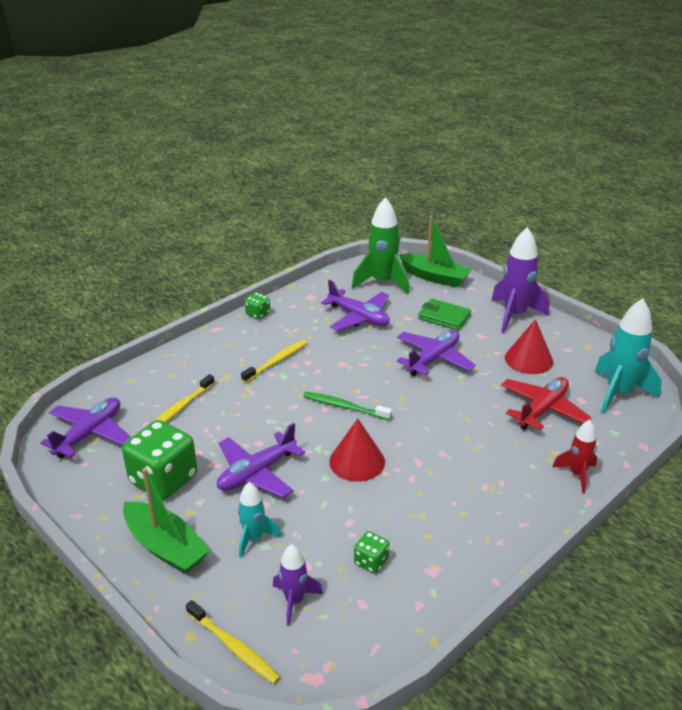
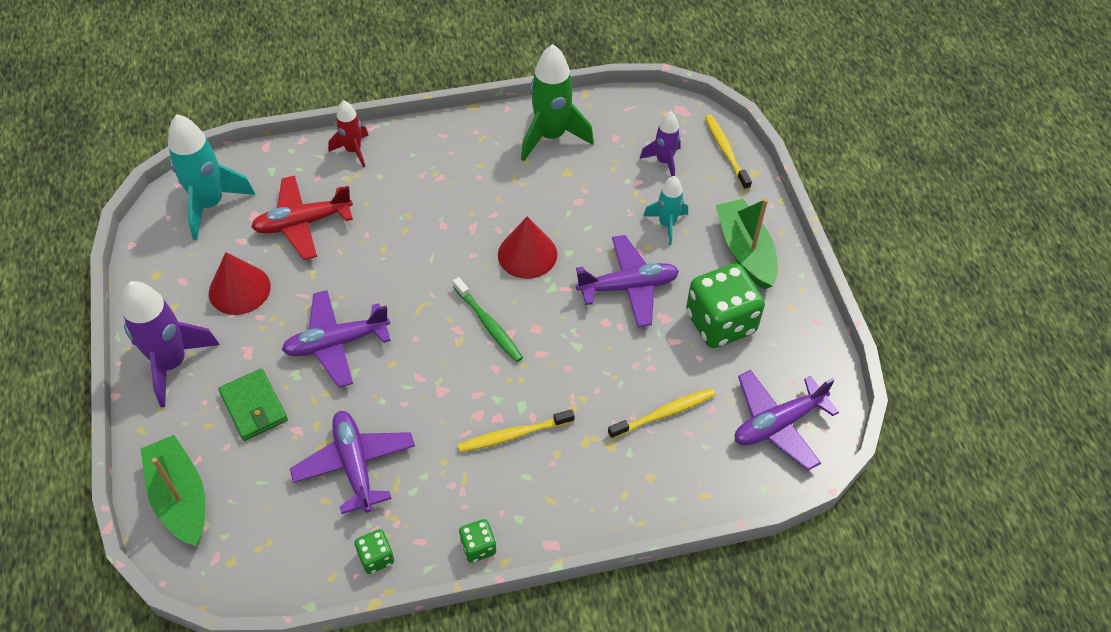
camera: 150 degrees left, 20 degrees up
green rocket [351,197,409,295] -> green rocket moved to [521,44,594,161]
green dice [354,531,389,574] -> green dice moved to [354,529,394,574]

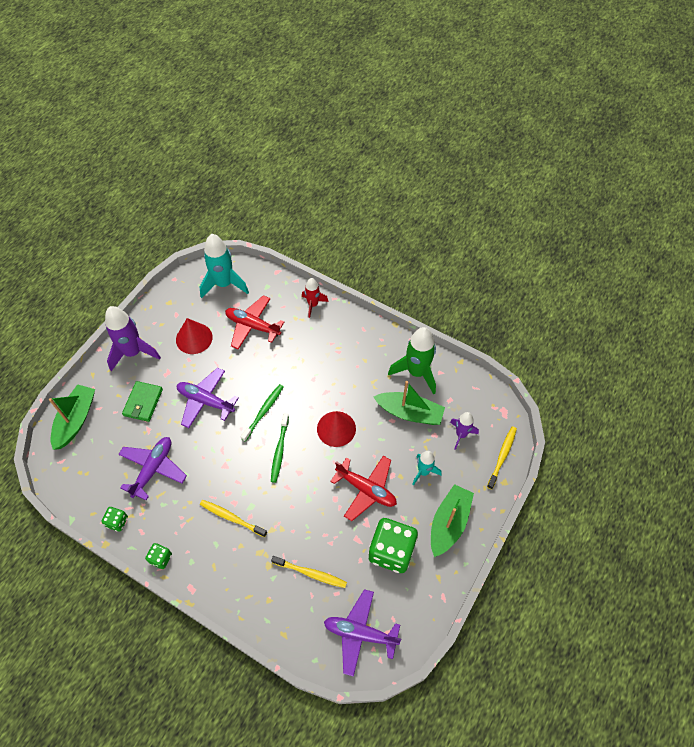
camera: 45 degrees right, 5 degrees up
purple plane [576,235,679,327] -> red plane [330,456,397,521]
none -> green toothbrush [241,384,284,442]
none -> green boat [374,381,445,425]

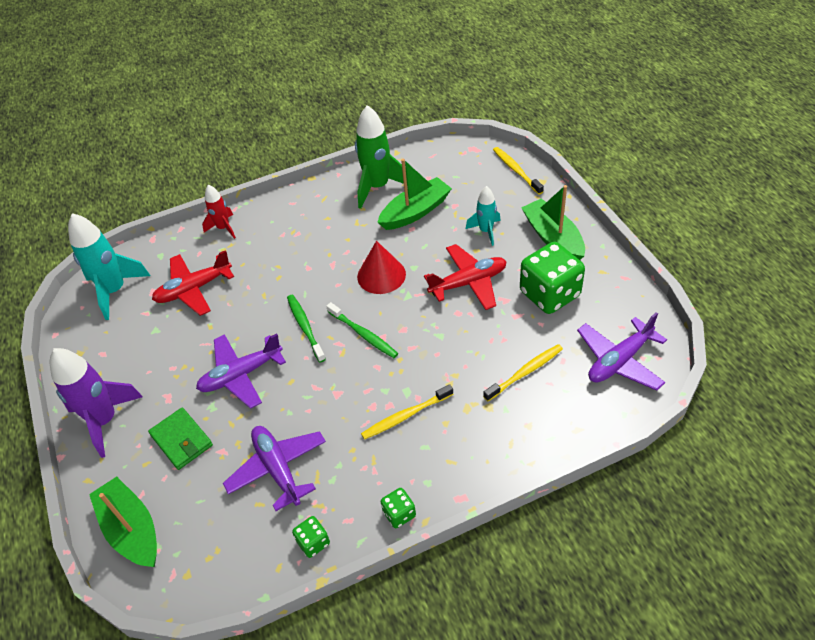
camera: 50 degrees left, 10 degrees down
red cone [176,318,212,354] -> none
purple rocket [450,412,479,450] -> none

